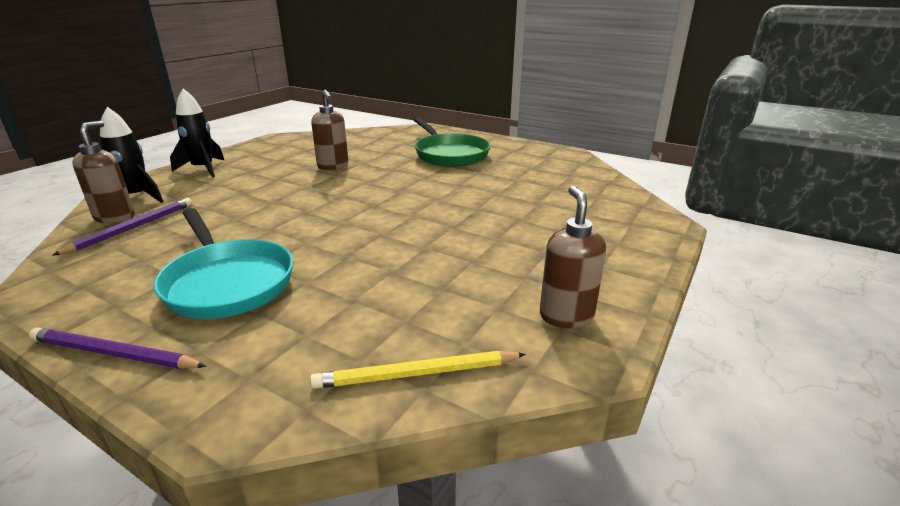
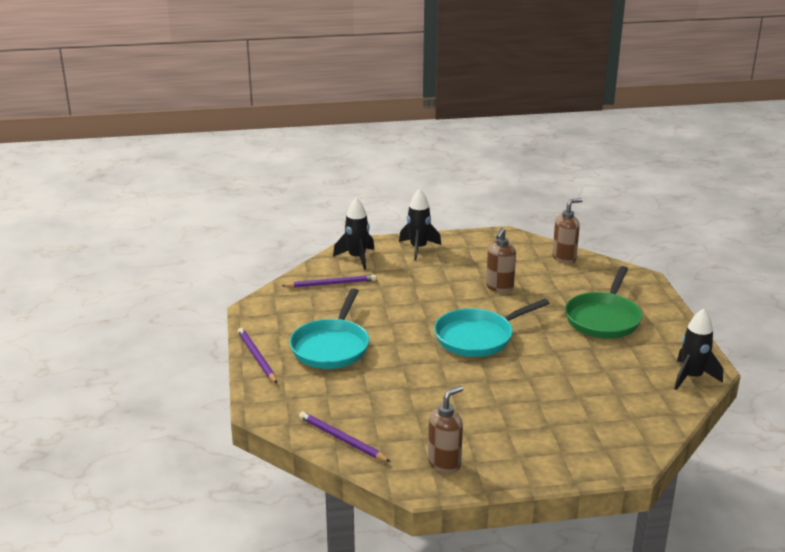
camera: 50 degrees right, 0 degrees up
brown soap dispenser [72,121,134,223] -> brown soap dispenser moved to [552,198,583,264]
yellow pencil [310,351,526,389] -> purple pencil [299,411,391,462]
none -> turquoise pan [434,299,550,357]
none -> black rocket [674,308,723,390]

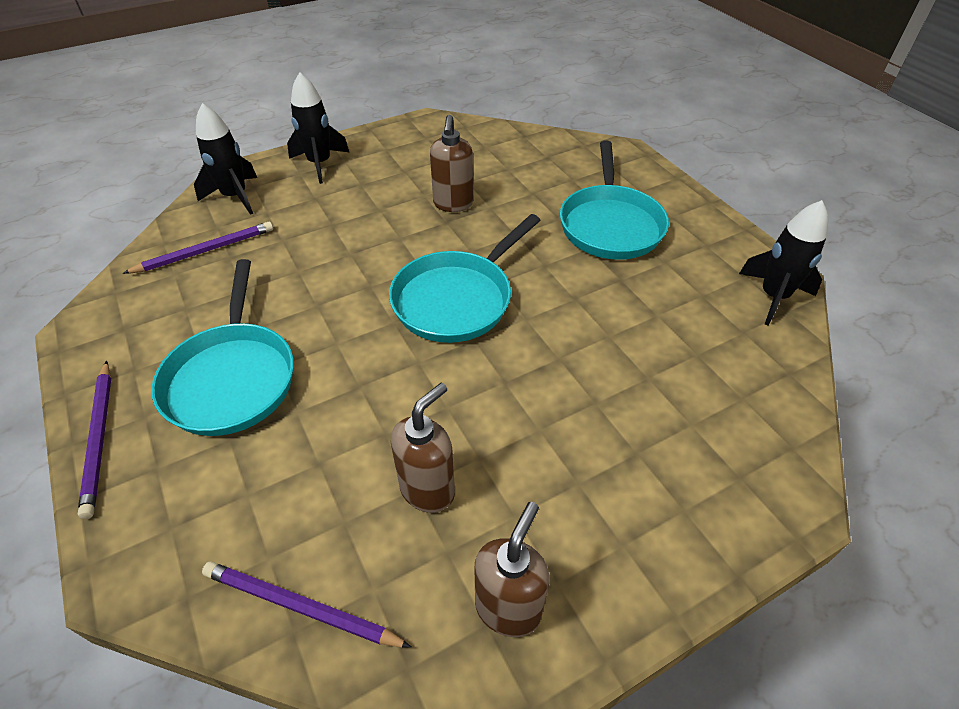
camera: 20 degrees left, 20 degrees up
purple pencil [238,328,277,384] -> purple pencil turned 150 degrees counterclockwise [78,361,111,519]
brown soap dispenser [552,198,583,264] -> brown soap dispenser moved to [391,383,455,513]
green pan [565,266,642,339] -> turquoise pan [560,141,669,260]

